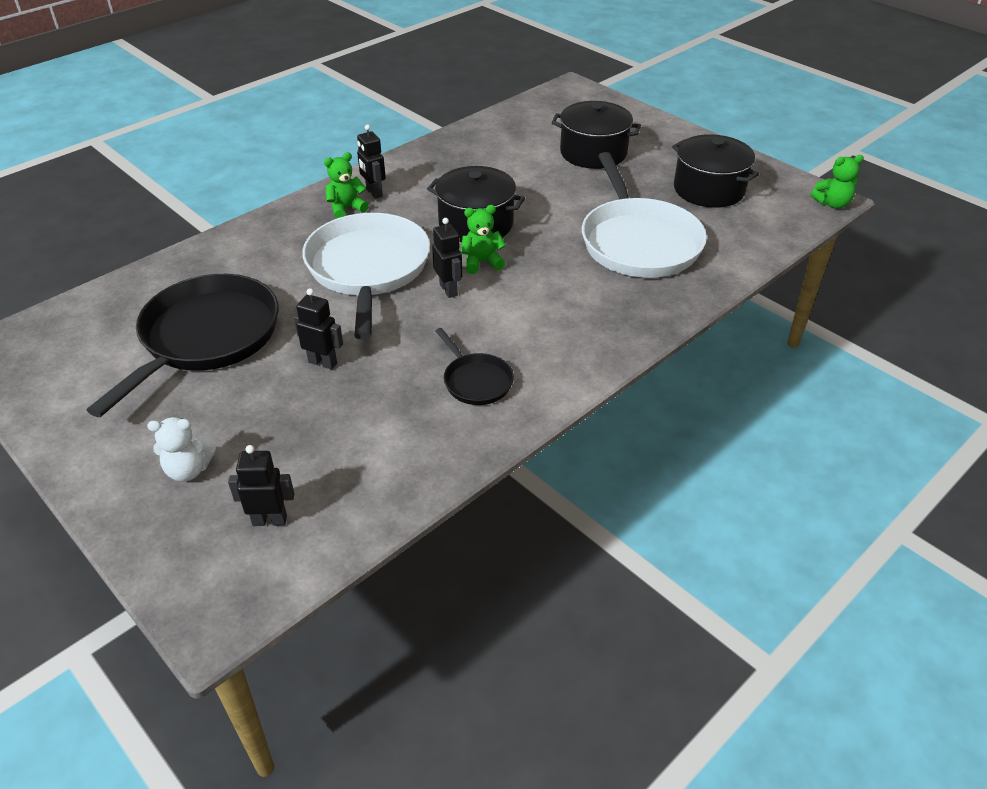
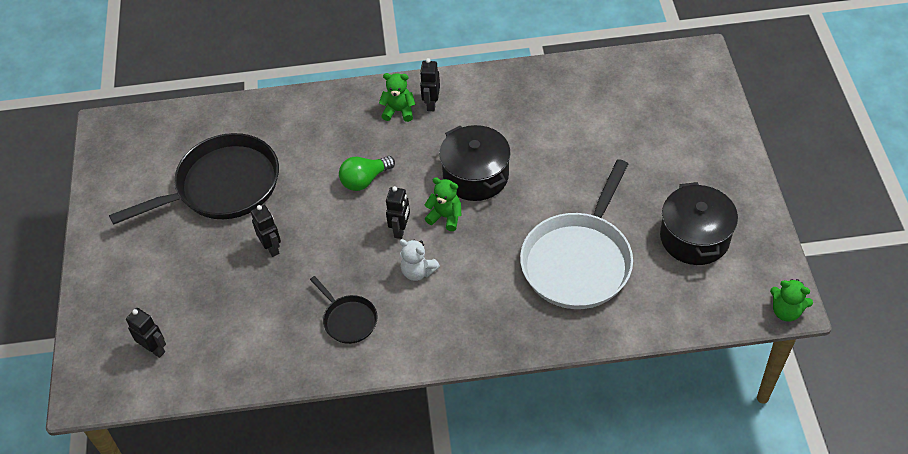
camera: 40 degrees right, 10 degrees up
white teddy bear [147,417,216,481] -> white teddy bear moved to [399,239,440,281]
white pan [302,213,430,340] -> green light bulb [339,156,395,191]
black pan [436,328,514,405] -> black pan turned 45 degrees counterclockwise [310,276,378,344]
black pot [551,101,641,169] -> none

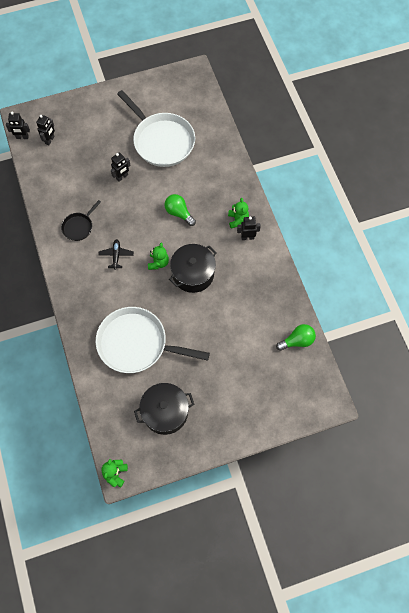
camera: 75 degrees right, 15 degrees up
black pan [109,133,279,225] -> white pan [117,90,195,167]
black robot [386,186,410,239] -> black robot moved to [6,112,30,139]
white teddy bear [399,239,440,281] -> black plane [98,239,134,270]
none -> green light bulb [276,324,316,351]

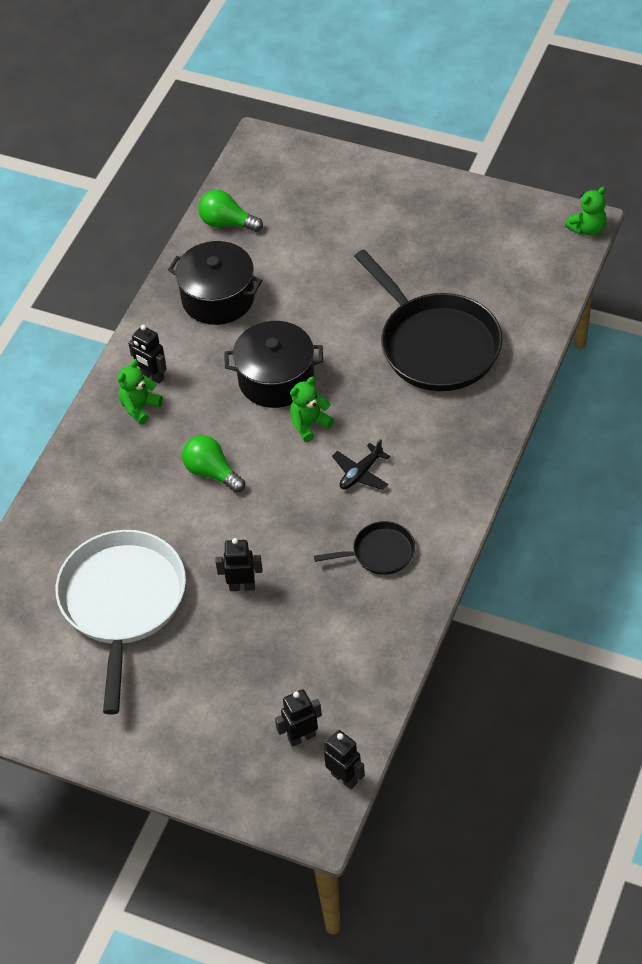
camera: 135 degrees left, 15 degrees down
white pan [96,307,210,373] -> black pan [354,250,502,391]
black pot [134,383,194,435] -> black pot moved to [168,241,262,325]
green light bulb [164,194,196,226] -> green light bulb turned 135 degrees clockwise [182,435,245,493]

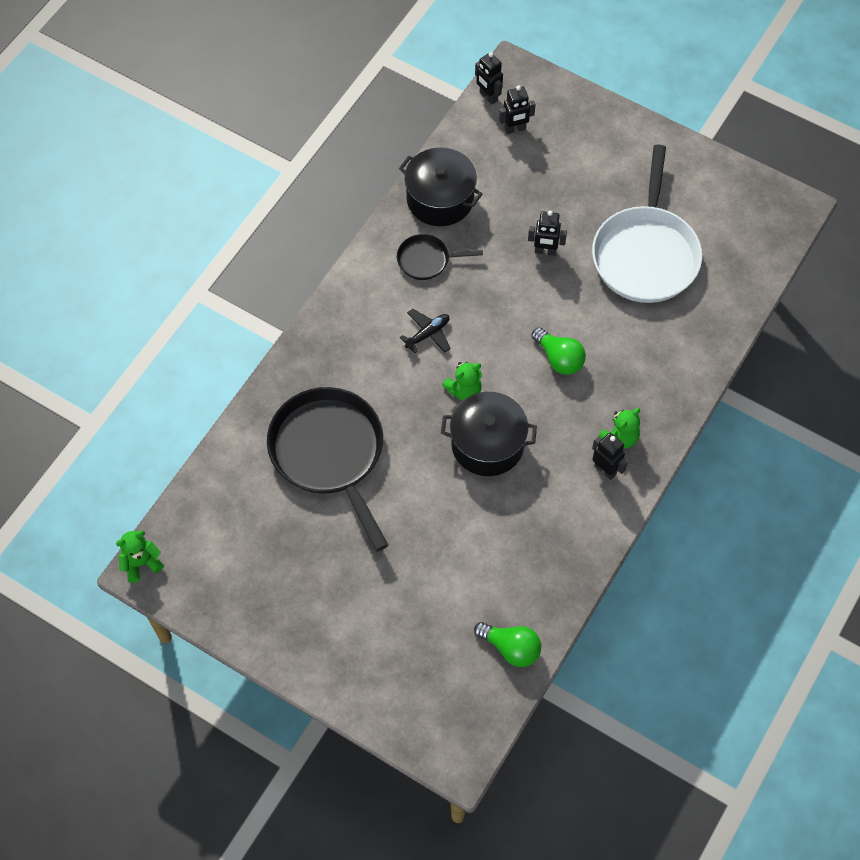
camera: 175 degrees left, 10 degrees up
black pot [168,241,262,325] -> black pot moved to [399,147,482,226]

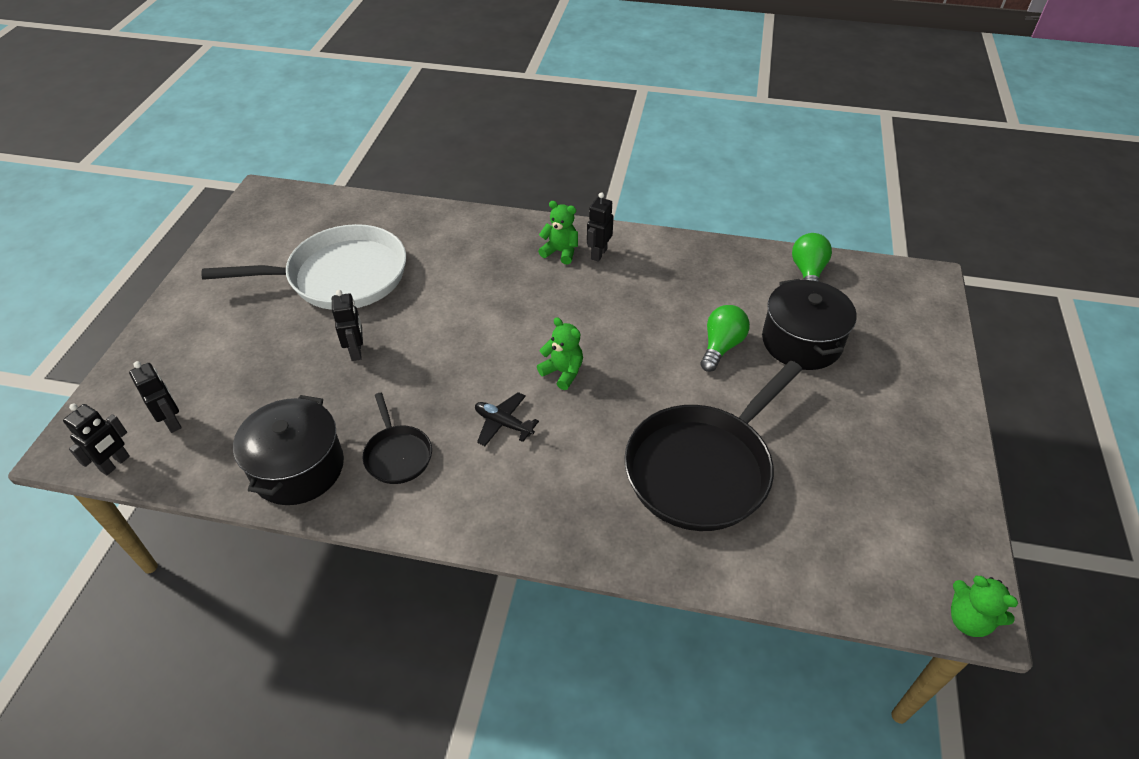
camera: 110 degrees left, 15 degrees down
black pot [441,392,537,476] -> black pot moved to [762,279,857,370]
green light bulb [531,327,586,375] -> green light bulb moved to [700,305,750,372]

